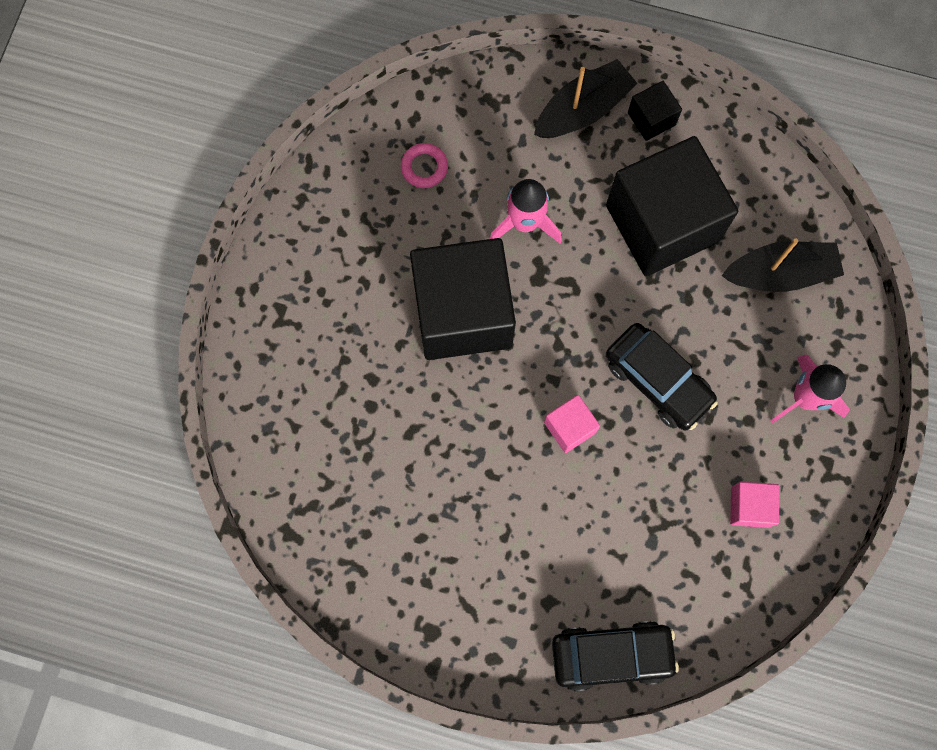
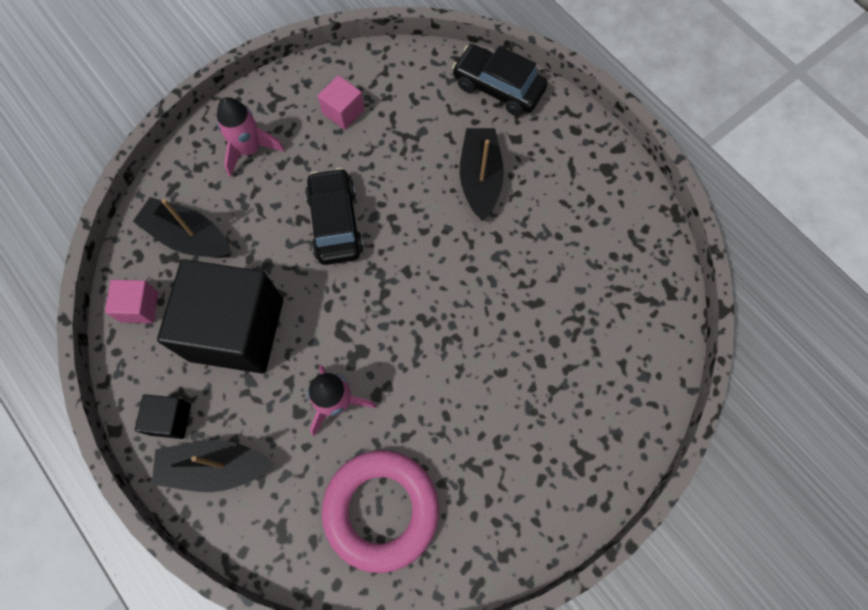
camera: 145 degrees left, 5 degrees down
pink ring [401,143,448,188] -> pink ring [322,450,439,573], size x2.39
black cube [410,238,516,360] -> none
pink cube [544,395,600,453] -> pink cube moved to [105,280,159,323]
none -> black boat [460,128,504,221]

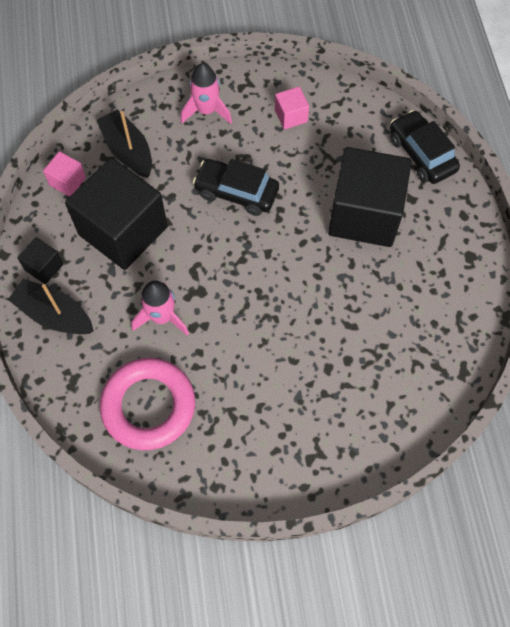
camera: 30 degrees right, 5 degrees down
black car [305,168,364,265] -> black car turned 90 degrees counterclockwise [193,159,279,216]
black boat [460,128,504,221] -> black cube [328,147,412,247]

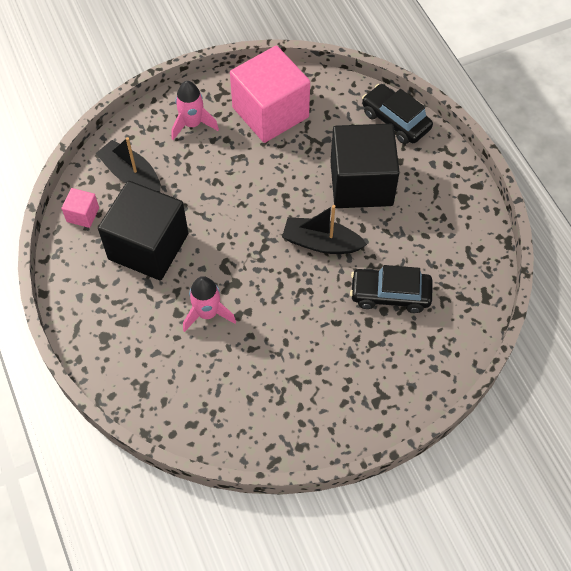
camera: 15 degrees left, 5 degrees down
black boat [8,279,94,334] -> black boat moved to [282,205,367,254]
black cube [17,237,63,284] -> none
pink ring [100,358,195,450] -> none
black car [193,159,279,216] -> black car moved to [350,265,433,313]
pink cube [275,87,309,129] -> pink cube [230,46,310,143], size x2.33

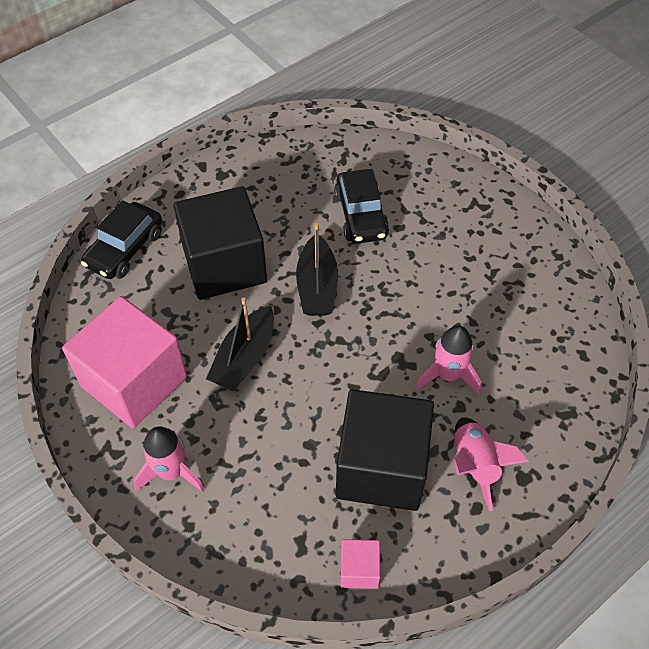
camera: 105 degrees left, 5 degrees down
black boat [95,137,160,192] -> black boat moved to [206,297,274,391]
none -> pink rocket [453,417,529,511]

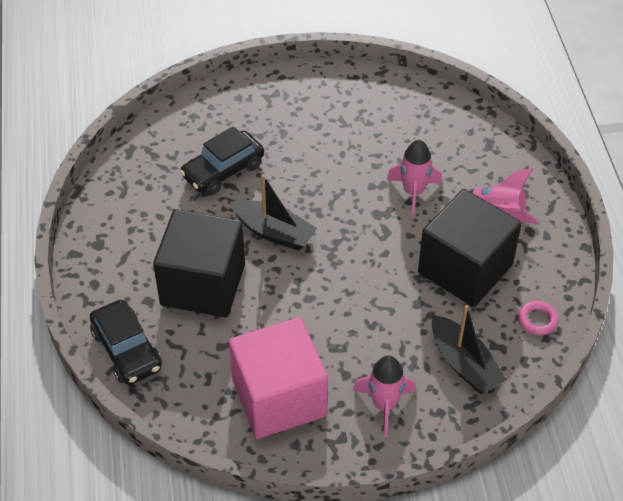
camera: 60 degrees left, 5 degrees down
black boat [206,297,274,391] -> black boat moved to [432,305,507,394]
black car [334,169,389,244] -> black car turned 120 degrees clockwise [180,126,264,195]
pink cube [341,539,380,589] -> pink ring [518,301,558,335]

